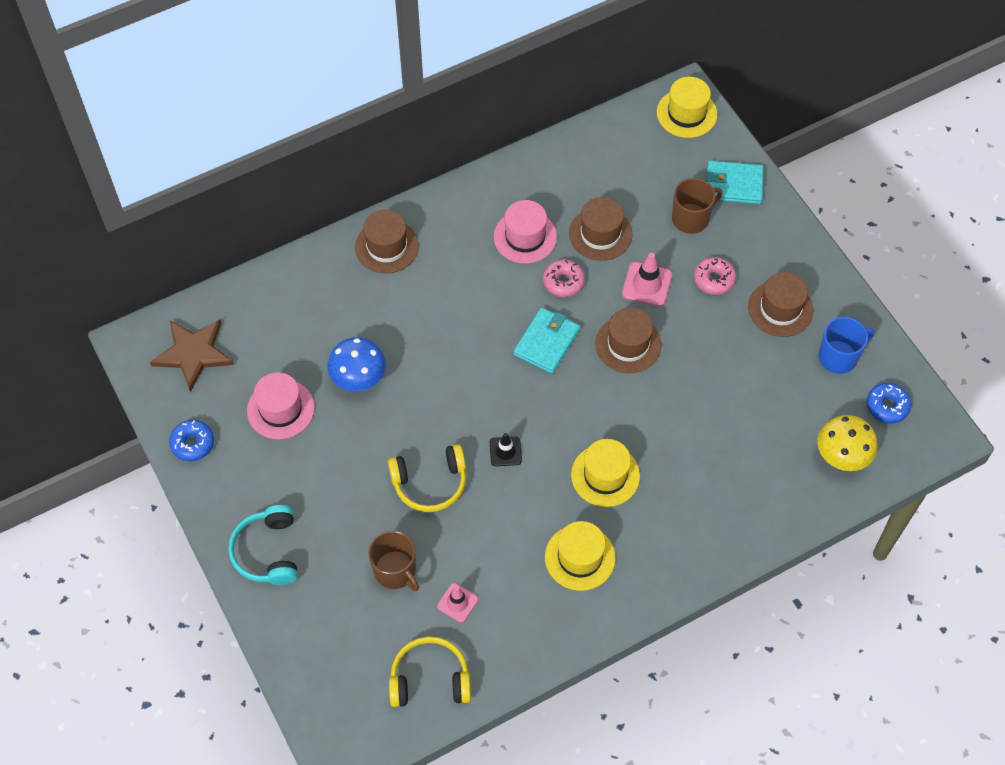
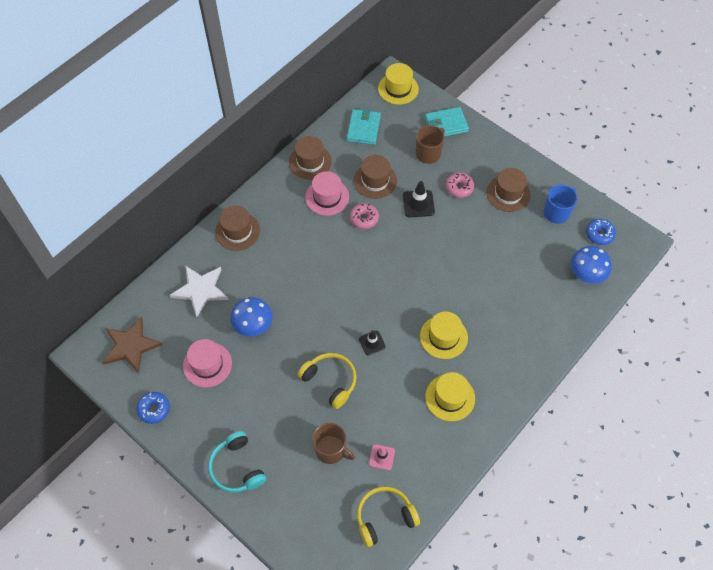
camera: 20 degrees left, 0 degrees up
yellow headphones [388,444,466,512] -> yellow headphones turned 105 degrees counterclockwise [298,353,357,409]
turquoise wallet [514,307,580,374] -> turquoise wallet moved to [347,109,381,145]
brown hat [595,308,661,373] -> brown hat moved to [289,136,332,179]
pink traffic cone [622,253,672,307] -> black traffic cone [403,181,435,217]
yellow mushroom [817,415,878,471] -> blue mushroom [571,246,612,283]
none -> white star [170,265,229,317]

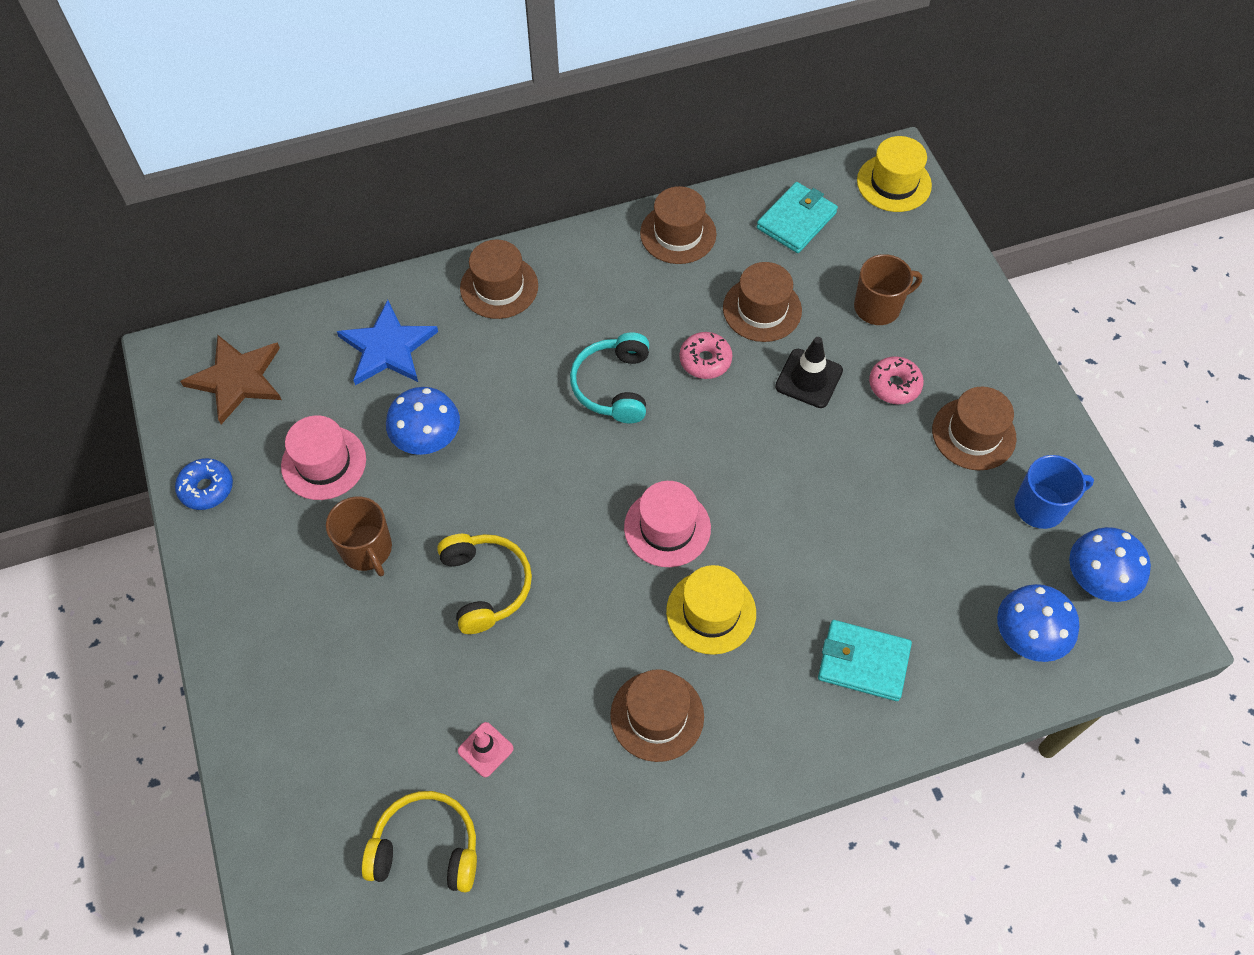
camera: 30 degrees right, 0 degrees up
white star [170,265,229,317] -> blue star [337,300,438,385]
turquoise headphones [208,431,266,493] -> turquoise headphones moved to [570,332,649,423]
pink hat [305,171,349,216] -> pink hat moved to [624,481,711,567]
brown mug [312,423,355,464] -> brown mug moved to [326,497,392,576]
black traffic cone [359,330,386,355] -> none
turquoise wallet [425,107,469,137] -> turquoise wallet moved to [818,620,912,701]
yellow hat [425,372,475,421] -> brown hat [610,669,704,762]
blue donut [586,219,616,245] -> blue mushroom [1069,527,1151,602]

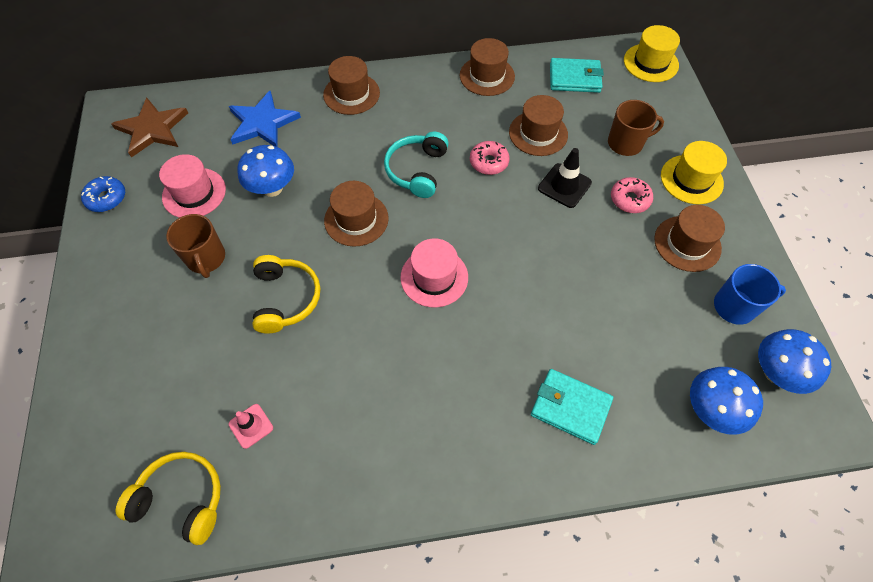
camera: 10 degrees right, 0 degrees up
brown hat [610,669,704,762] -> brown hat moved to [324,181,389,247]
yellow hat [666,565,756,655] -> yellow hat moved to [661,141,727,204]
turquoise wallet [757,182,838,253] -> turquoise wallet turned 45 degrees clockwise [550,58,604,93]

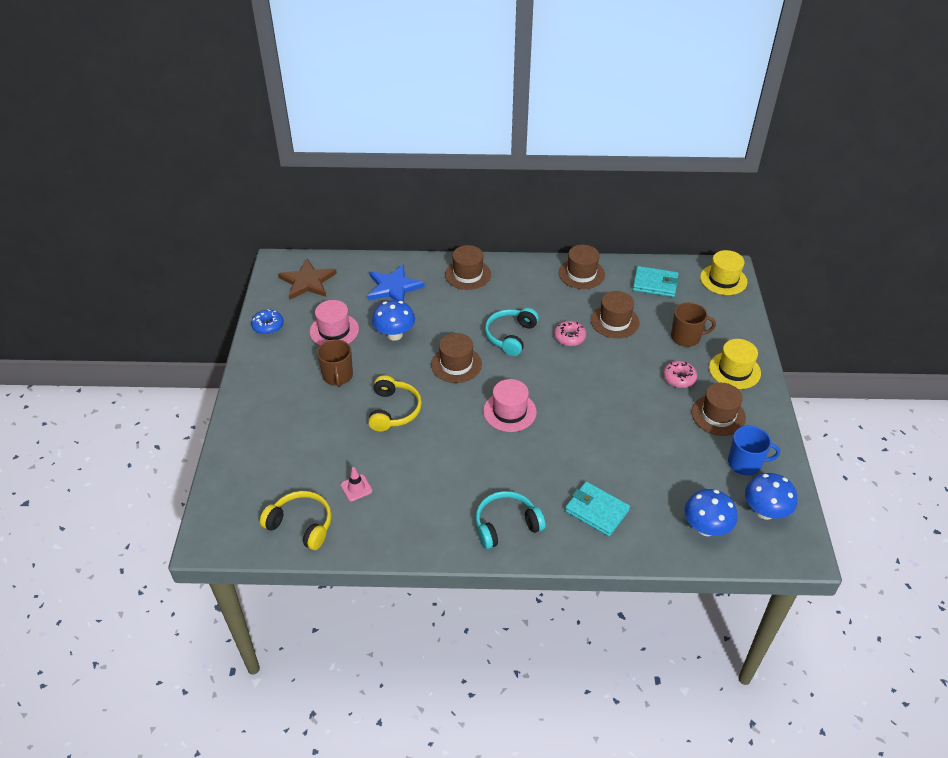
camera: 10 degrees right, 15 degrees down
black traffic cone [538,148,592,208] -> none
none -> turquoise headphones [476,491,545,549]

